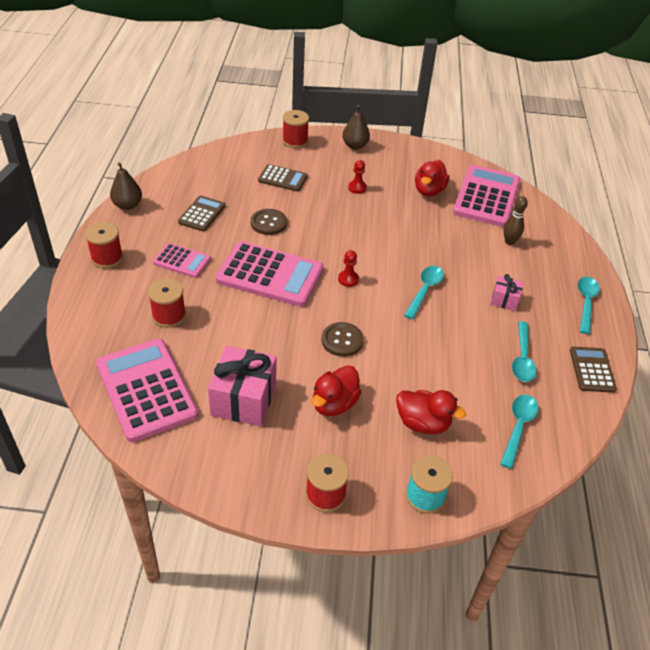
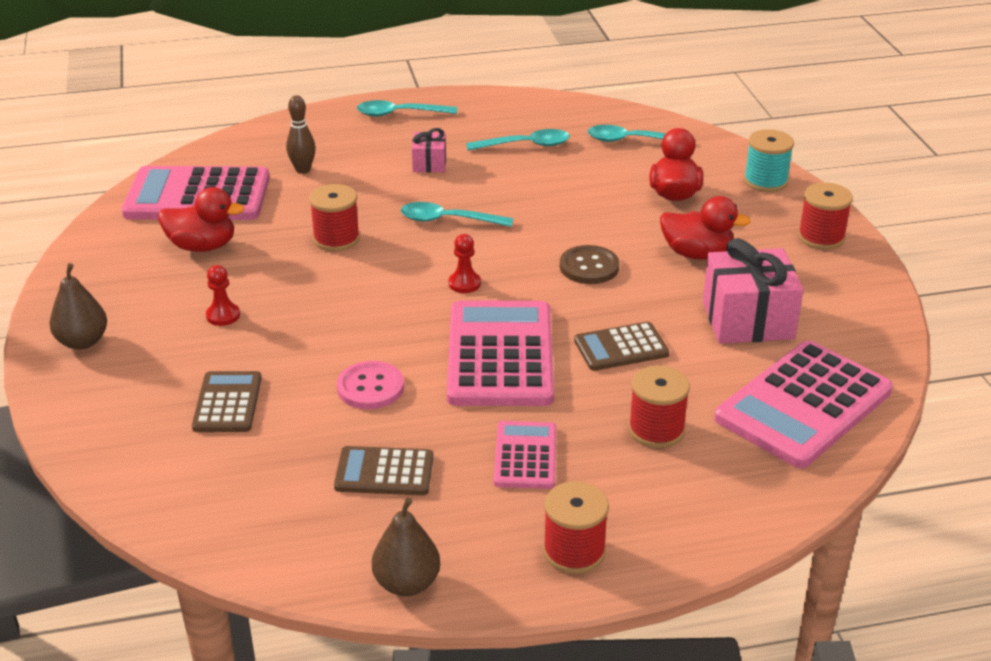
camera: 105 degrees left, 10 degrees down
brown button [251,209,287,235] -> pink button [337,361,404,409]
red spool [282,110,309,148] -> red spool moved to [309,184,360,251]
brown calculator [570,346,617,393] -> brown calculator moved to [574,322,669,371]

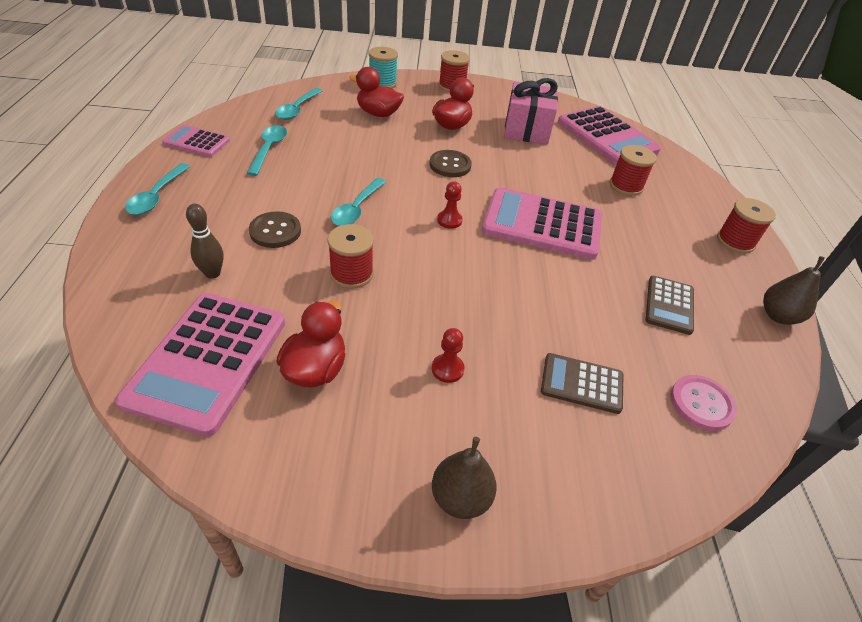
camera: 80 degrees left, 10 degrees up
pink button [337,361,404,409] -> pink button moved to [670,375,737,431]
pink gift [412,128,446,173] -> none
pink calculator [494,421,556,489] -> pink calculator moved to [162,125,230,157]
brown calculator [574,322,669,371] -> none
none -> brown button [249,211,301,248]

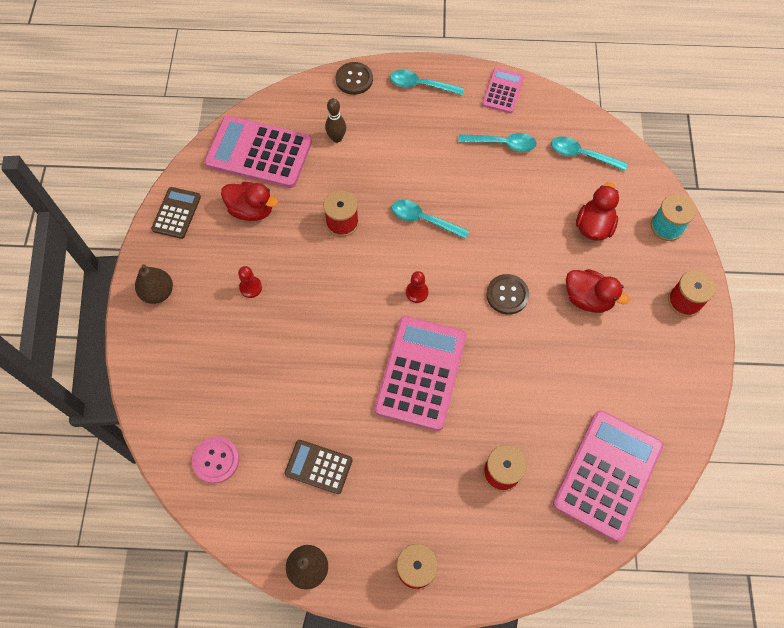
camera: 95 degrees right, 20 degrees up
brown button [249,211,301,248] -> brown button moved to [336,62,373,95]
pink gift [504,78,558,145] -> none
brown calculator [541,353,623,414] -> brown calculator moved to [151,187,201,239]
pink calculator [558,106,661,165] -> pink calculator turned 150 degrees clockwise [553,410,663,542]

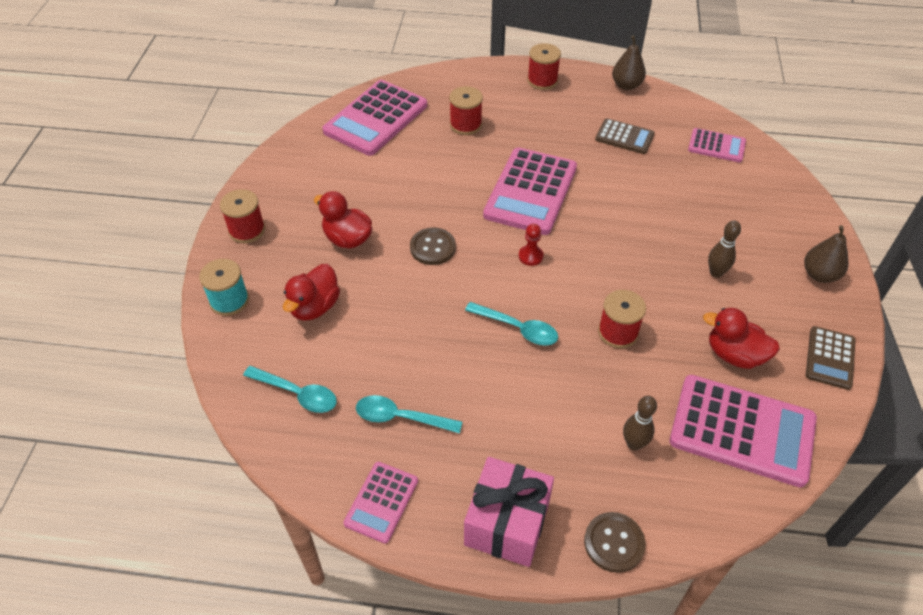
camera: 175 degrees left, 15 degrees down
pink button [192,437,239,484] -> pink calculator [688,128,746,162]
red pawn [238,266,262,298] -> brown bowling pin [708,220,741,278]
turquoise spoon [390,70,464,95] -> pink gift [464,457,554,567]

